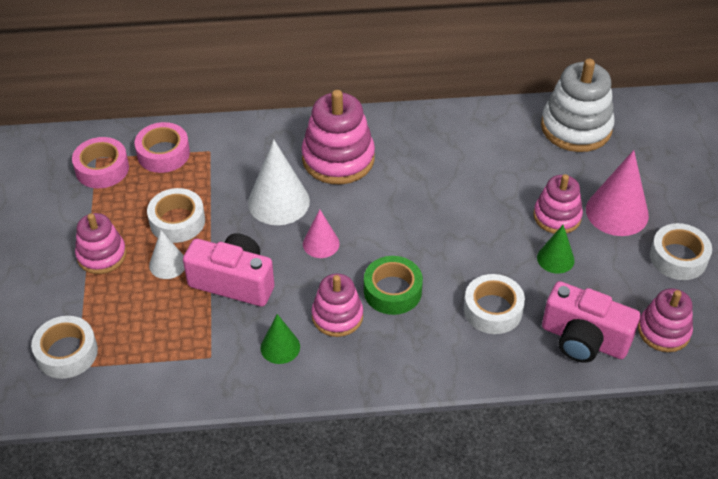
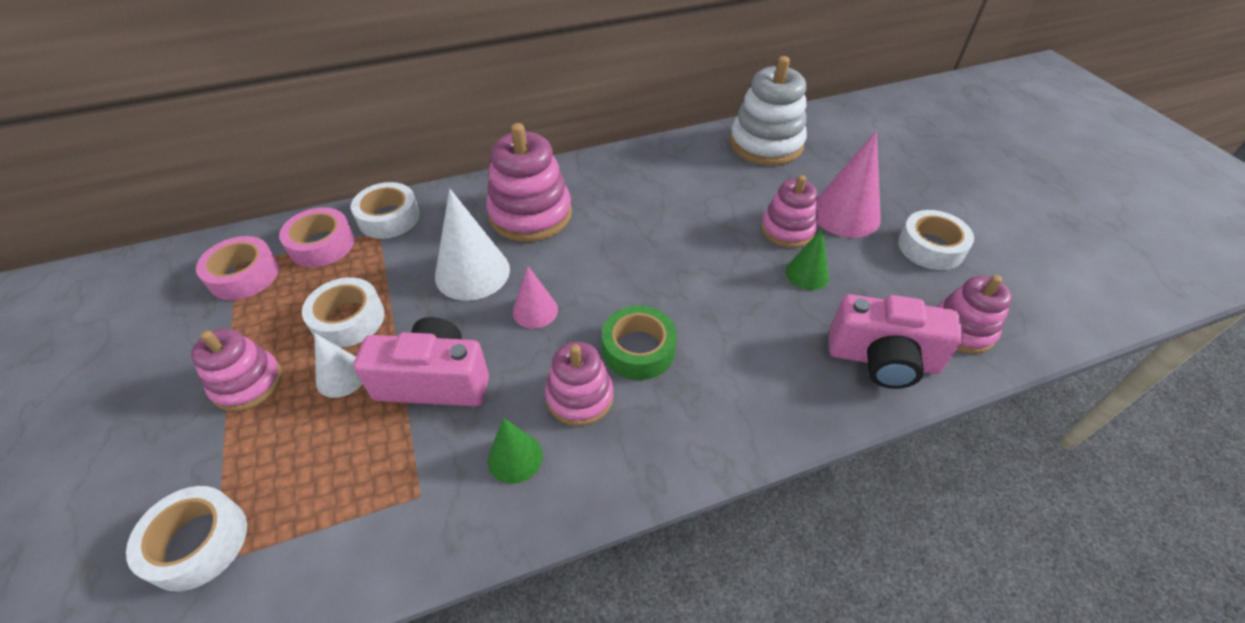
camera: 15 degrees left, 0 degrees up
white tape [464,274,525,334] -> white tape moved to [351,182,420,239]

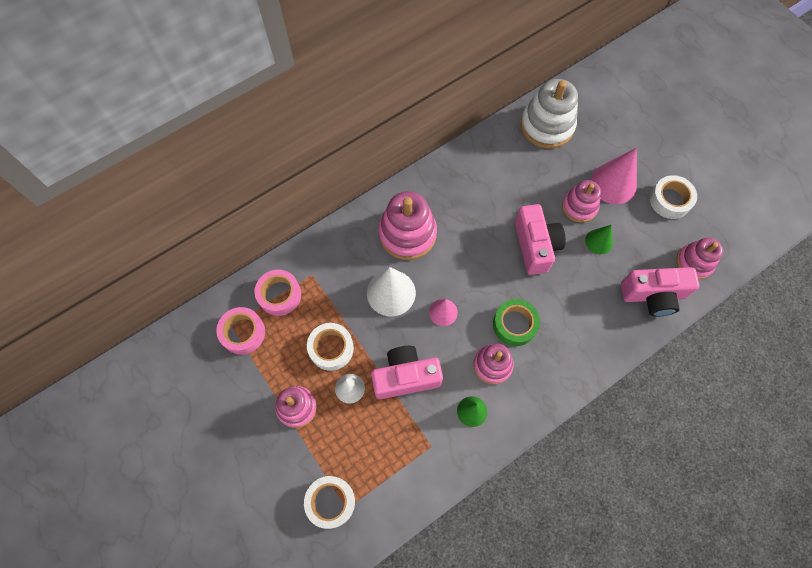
camera: 15 degrees left, 20 degrees up
white tape [351,182,420,239] -> none
none -> pink camera [515,204,566,275]

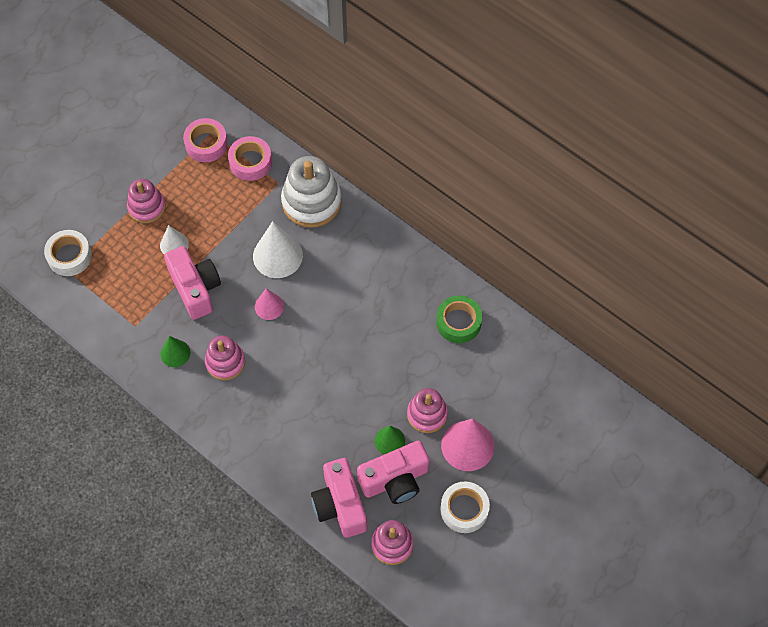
camera: 75 degrees right, 5 degrees down
white tape [307,323,354,371] -> none
pink stacking toy [378,191,437,260] -> none
green tape [493,299,540,346] -> green tape moved to [436,295,482,343]
pink camera [515,204,566,275] -> pink camera moved to [357,441,429,504]
white stacking toy [521,79,578,149] -> white stacking toy moved to [281,156,342,228]

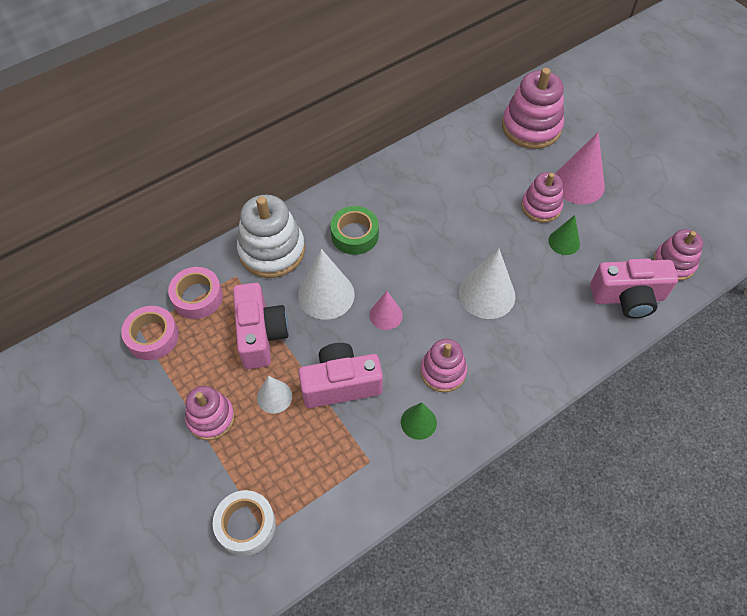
camera: 75 degrees left, 5 degrees down
pink camera [357,441,429,504] -> pink camera moved to [233,283,289,369]
green tape [436,295,482,343] -> green tape moved to [331,206,379,255]
white tape [440,482,490,533] -> none
none -> white cone [459,249,515,319]
none -> pink stacking toy [502,68,564,149]

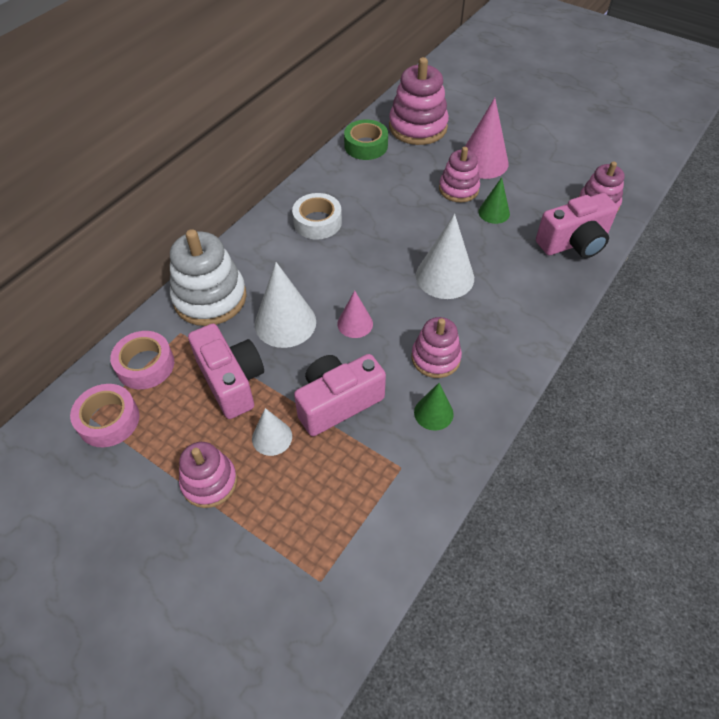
camera: 20 degrees left, 5 degrees down
white tape [213,490,276,556] -> white tape moved to [292,193,342,239]
green tape [331,206,379,255] -> green tape moved to [344,119,388,160]

